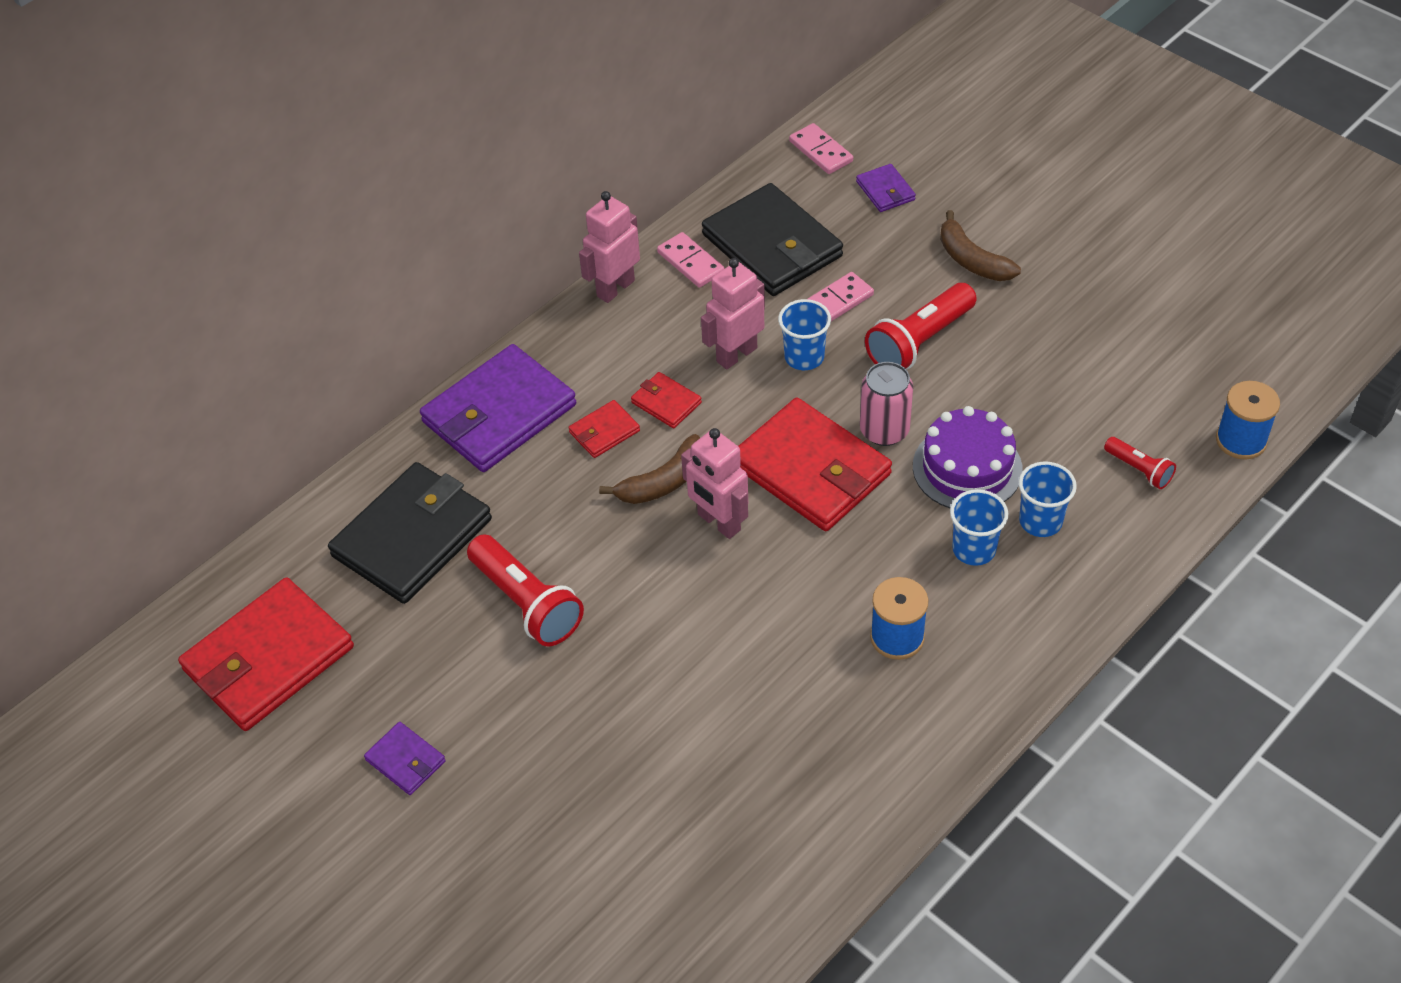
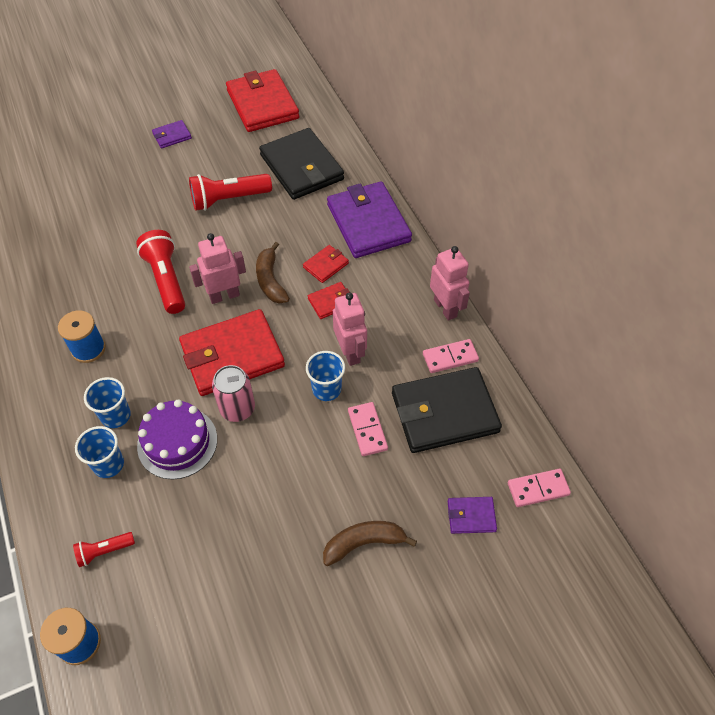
camera: 110 degrees right, 5 degrees up
red wallet [568,400,640,458] -> red wallet turned 60 degrees clockwise [303,245,349,283]
red flashlight [865,283,977,370] -> red flashlight moved to [136,230,185,314]

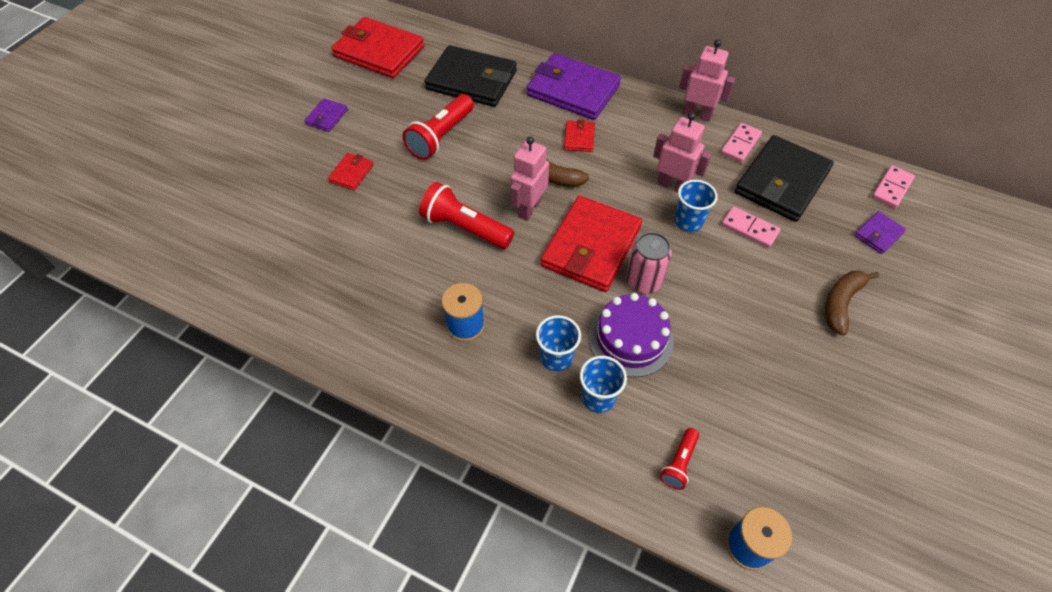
camera: 40 degrees left, 0 degrees up
red wallet [308,282,349,319] -> red wallet moved to [328,153,374,190]

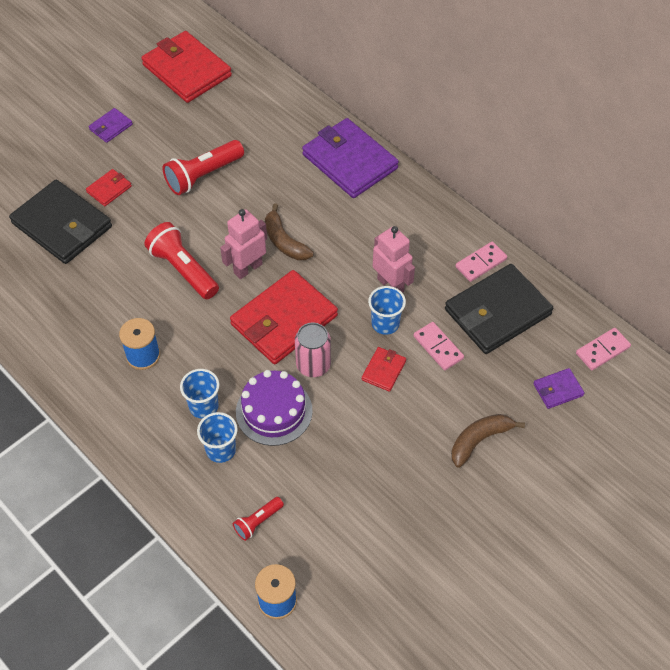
camera: 20 degrees right, 0 degrees up
black wallet [424,45,517,107] -> black wallet moved to [9,180,112,264]
red wallet [564,120,595,152] -> red wallet moved to [362,347,406,392]
pink robot [679,39,735,122] -> none

